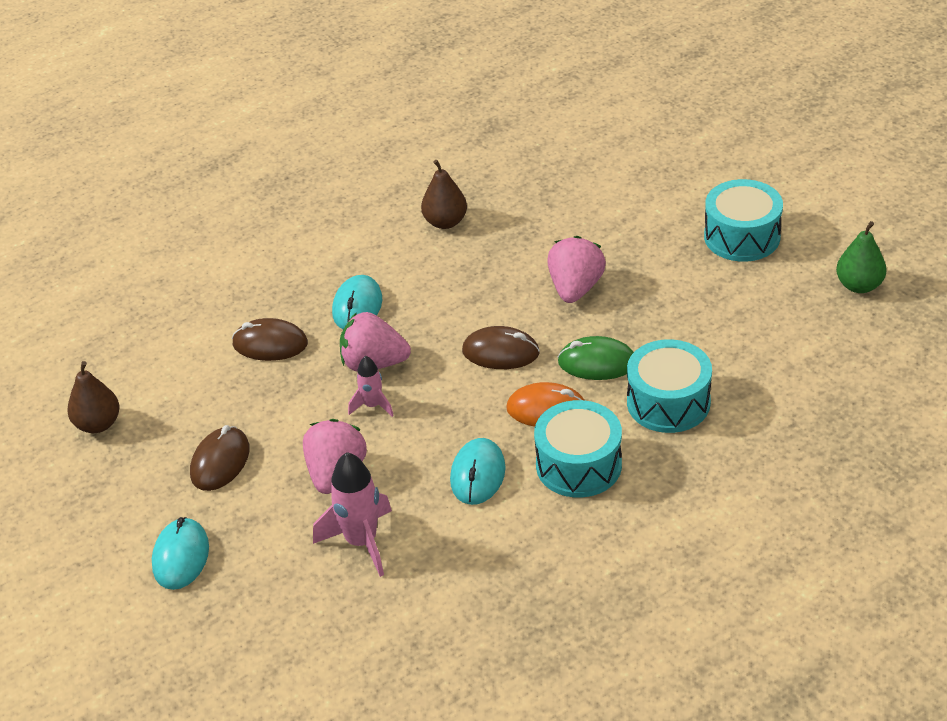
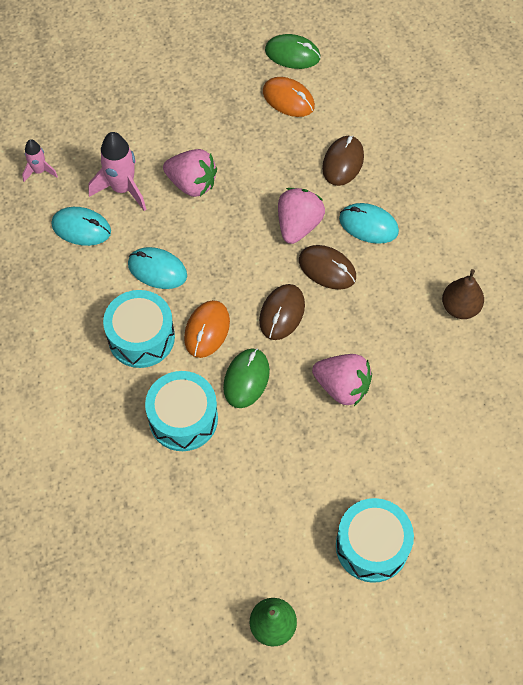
camera: 100 degrees right, 20 degrees up
brown pear [67,361,120,433] -> green mouse [265,34,321,69]
turquoise mouse [152,517,209,590] -> turquoise mouse moved to [52,207,111,246]
brown mouse [190,425,250,491] -> brown mouse moved to [299,245,356,290]
pink rocket [348,356,394,417] -> pink rocket moved to [22,139,58,182]
none -> orange mouse [263,77,315,117]

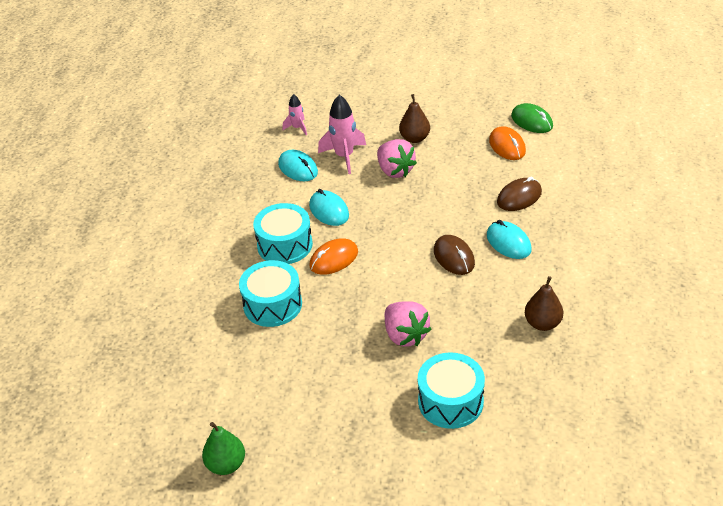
camera: 35 degrees right, 20 degrees down
green mouse [223,348,270,408] -> none
brown mouse [259,284,305,340] -> none
pink strawberry [278,188,325,244] -> none
turquoise drum [336,498,414,583] -> turquoise drum moved to [418,352,485,429]
none -> brown pear [399,94,430,143]

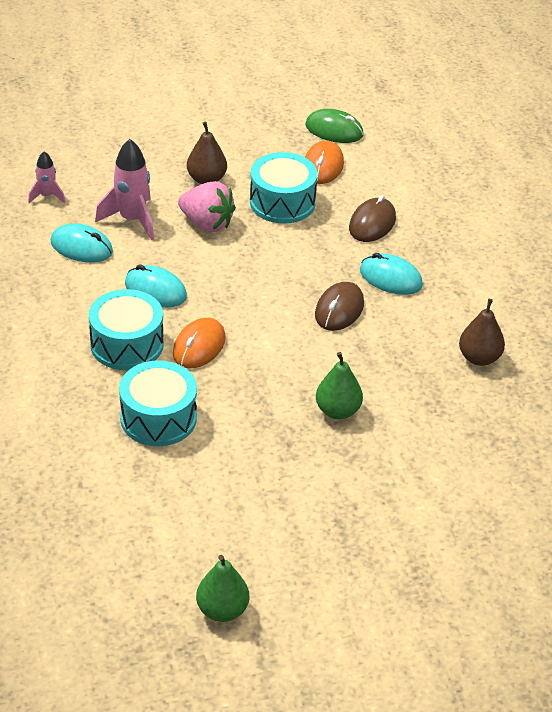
camera: 30 degrees left, 0 degrees up
pink strawberry [385,301,431,347] -> green pear [316,352,363,419]
turquoise drum [418,352,485,429] -> turquoise drum moved to [250,152,318,224]
brown mouse [434,235,475,275] -> brown mouse turned 75 degrees clockwise [315,282,364,331]
orange mouse [489,126,526,160] -> orange mouse turned 60 degrees clockwise [305,140,344,184]

